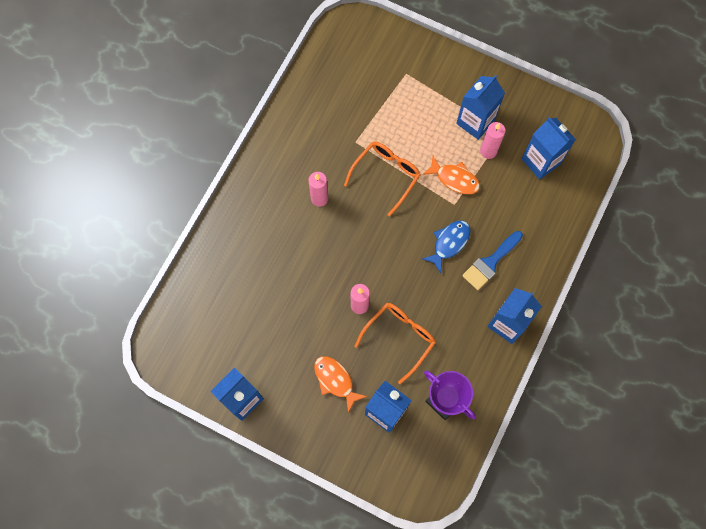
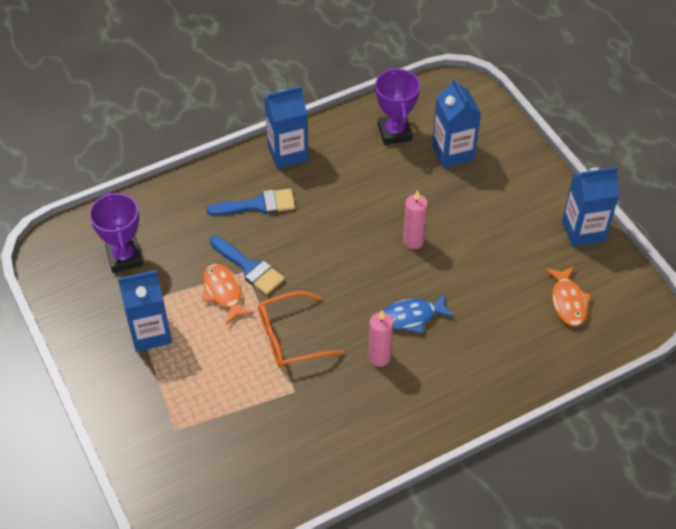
camera: 145 degrees left, 20 degrees down
orange fish [314,356,367,413] -> orange fish moved to [546,266,592,326]
orange glasses [354,303,436,384] -> none
blue fish [422,221,471,273] -> blue fish moved to [383,293,454,333]
pink candle [480,122,506,159] -> none
blue carton [522,117,576,180] -> purple trophy [89,191,143,273]
none -> blue brush [210,236,285,295]

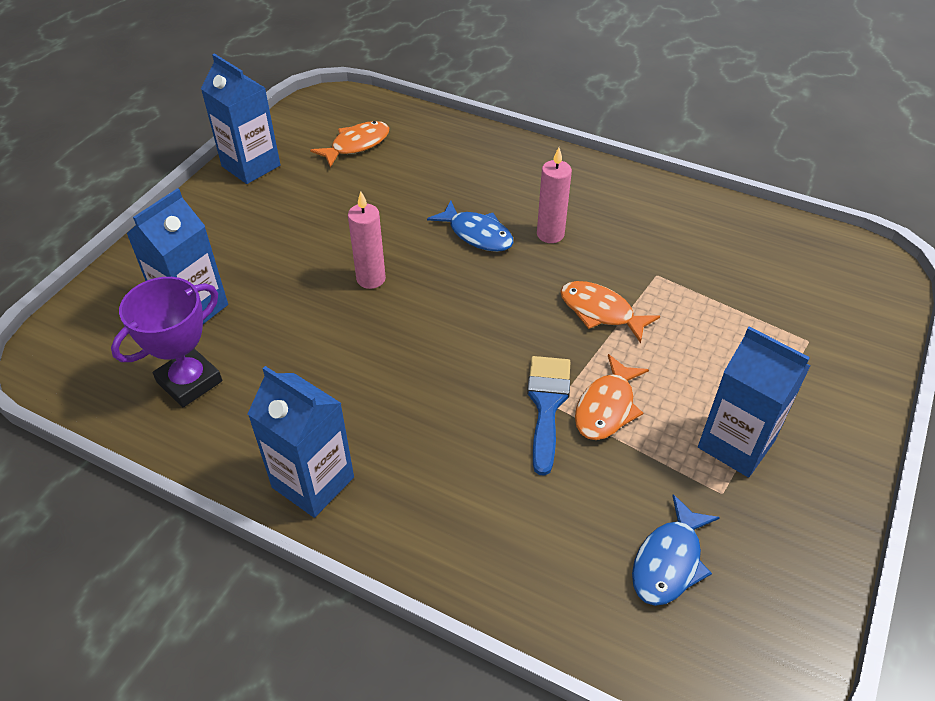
camera: 125 degrees left, 5 degrees down
purple trophy [89,191,143,273] -> blue fish [632,494,720,606]
blue brush [206,189,295,215] -> none
orange glasses [258,291,344,368] -> orange fish [560,281,660,343]

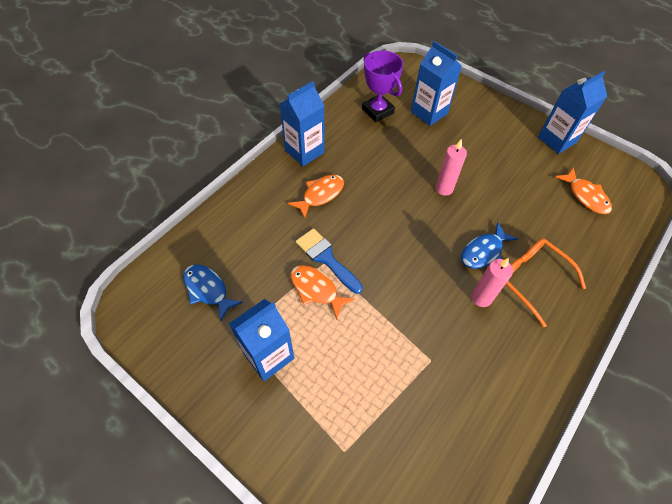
camera: 100 degrees right, 10 degrees up
blue brush [527,356,571,476] -> blue brush turned 150 degrees counterclockwise [296,228,363,294]
orange fish [560,281,660,343] -> orange fish moved to [288,175,344,219]
none -> orange glasses [506,238,586,327]

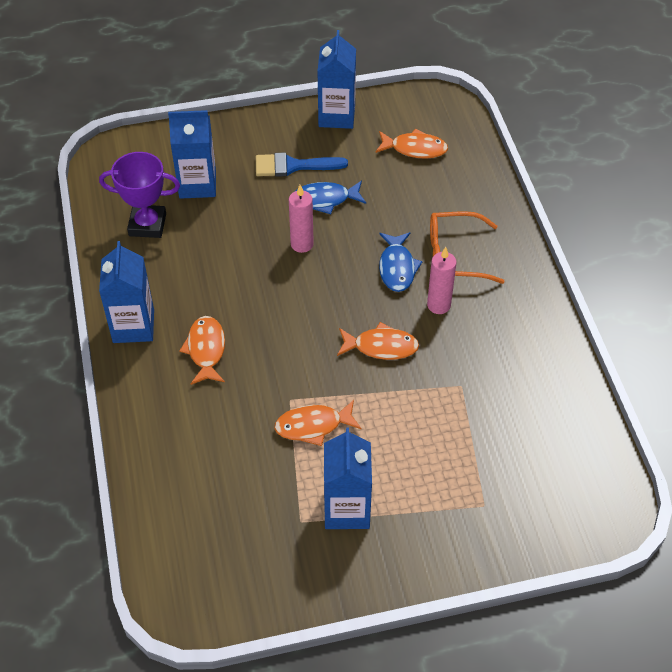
camera: 50 degrees left, 5 degrees down
blue fish [183,265,243,322] -> blue fish moved to [294,181,366,214]
blue brush [296,228,363,294] -> blue brush moved to [256,152,348,177]
none -> orange fish [337,322,419,360]

